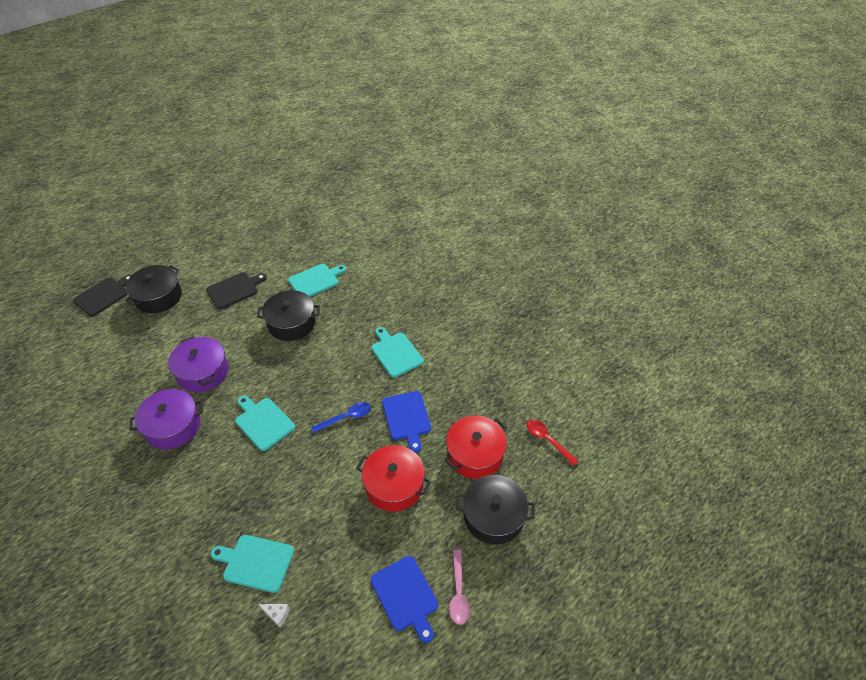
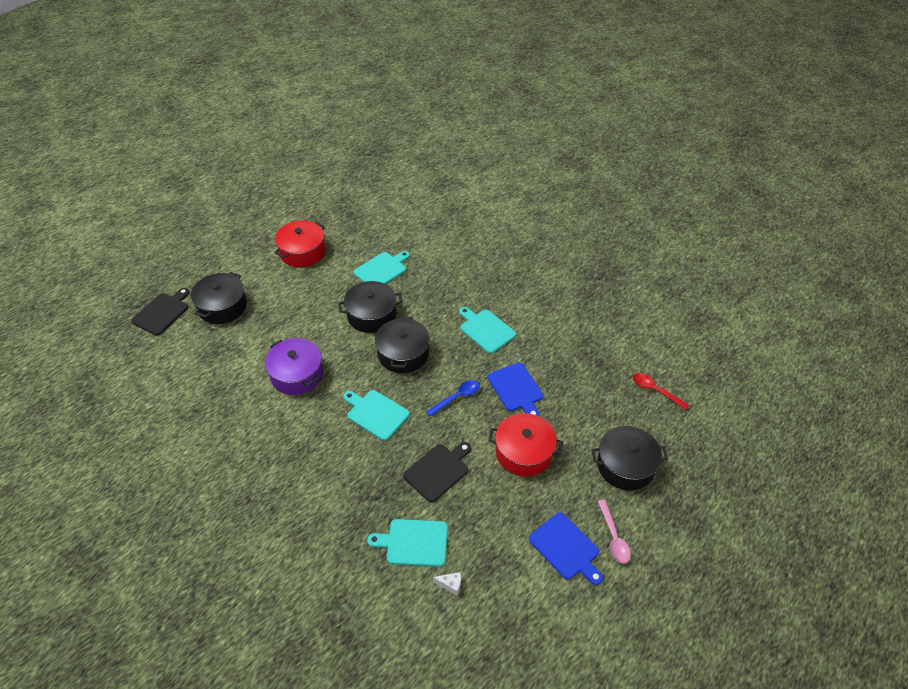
camera: 10 degrees left, 0 degrees up
purple pot [130,389,203,449] -> none
black cutting board [206,272,267,309] -> black cutting board moved to [403,442,471,503]
red pot [445,416,507,479] -> red pot moved to [274,220,325,267]
none -> black pot [375,316,430,373]

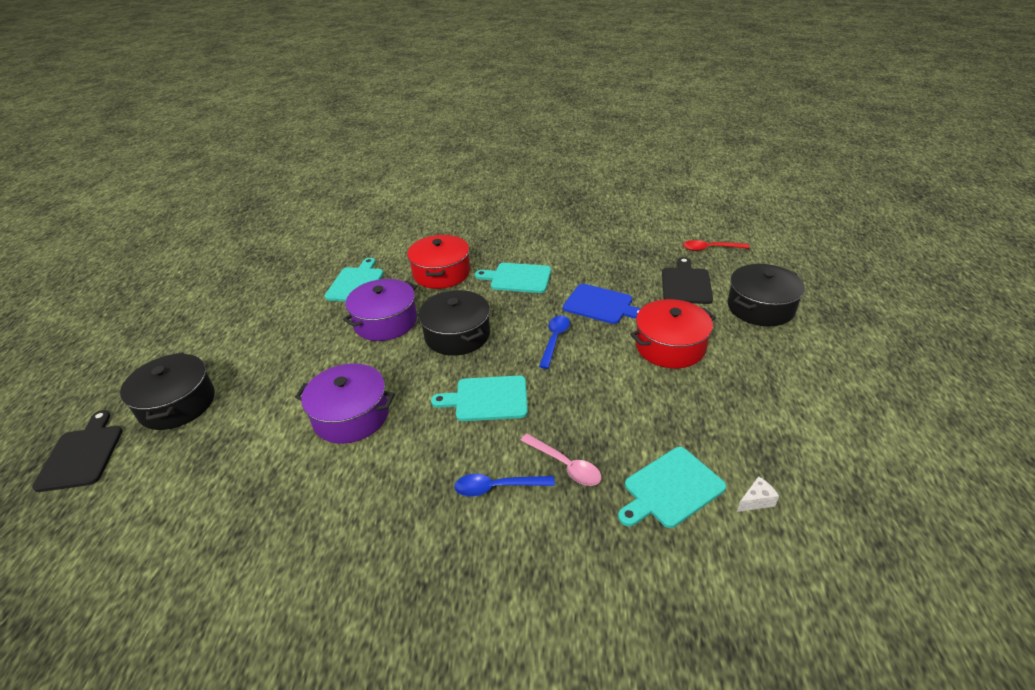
camera: 35 degrees left, 10 degrees down
red pot [274,220,325,267] -> red pot moved to [407,235,470,289]
black pot [338,281,403,333] -> purple pot [343,279,417,341]
black cutting board [403,442,471,503] -> black cutting board moved to [662,257,713,304]
blue cutting board [529,512,603,585] -> none
pink spoon [598,499,631,563] -> pink spoon moved to [521,434,601,486]
none -> blue spoon [454,474,555,496]

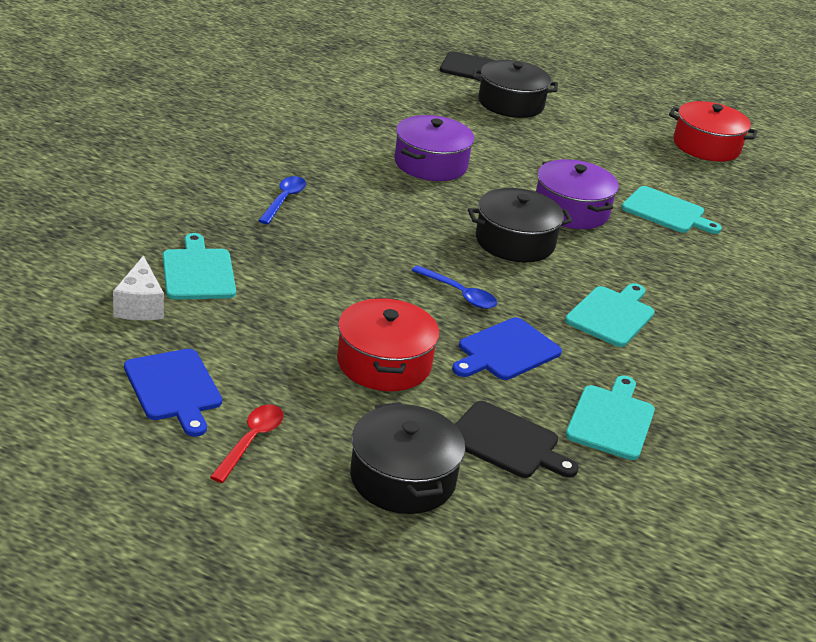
camera: 105 degrees right, 5 degrees down
red pot [407,235,470,289] -> red pot moved to [669,101,758,162]
turquoise cutting board [431,376,528,421] -> turquoise cutting board moved to [565,376,655,460]
pink spoon [521,434,601,486] -> none
red spoon [683,240,750,251] -> red spoon moved to [210,404,284,483]
white cheese [737,476,779,512] -> white cheese [113,255,164,320], size x1.72
none -> blue cutting board [124,349,222,437]

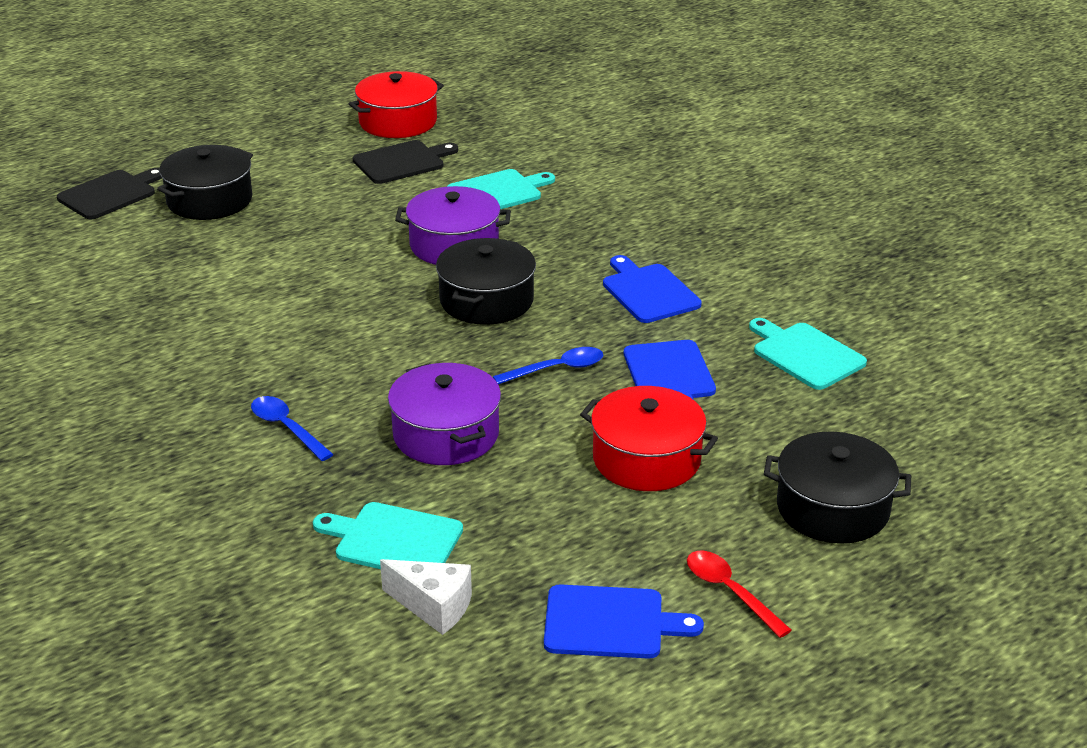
camera: 55 degrees left, 0 degrees up
purple pot [394,115,474,181] -> purple pot moved to [388,363,501,465]
black cutting board [455,401,579,478] -> black cutting board moved to [353,140,458,184]
turquoise cutting board [565,283,655,347] -> blue cutting board [603,255,702,323]

